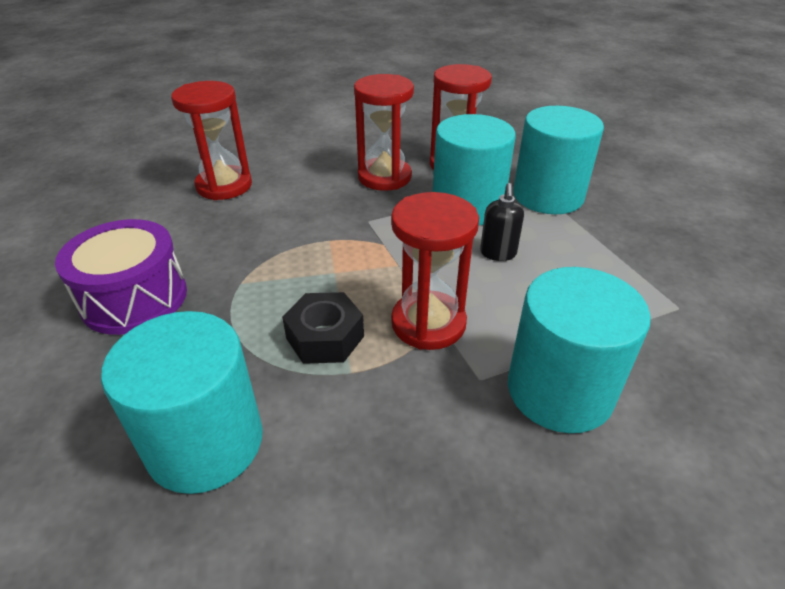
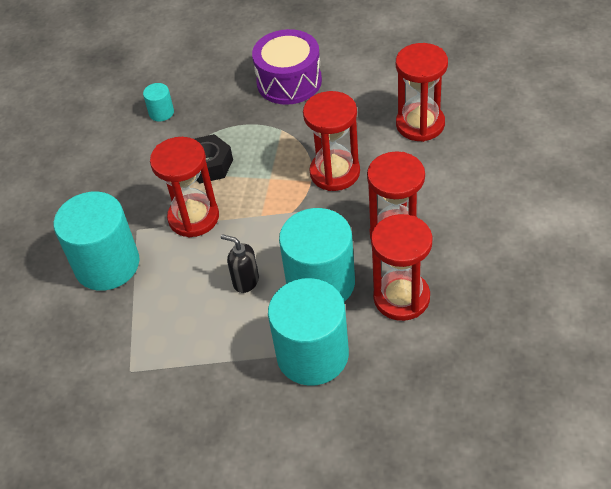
camera: 115 degrees right, 10 degrees up
turquoise cylinder [101,311,263,494] -> turquoise cylinder [143,83,174,122], size x0.44
none -> red hourglass [303,91,360,191]

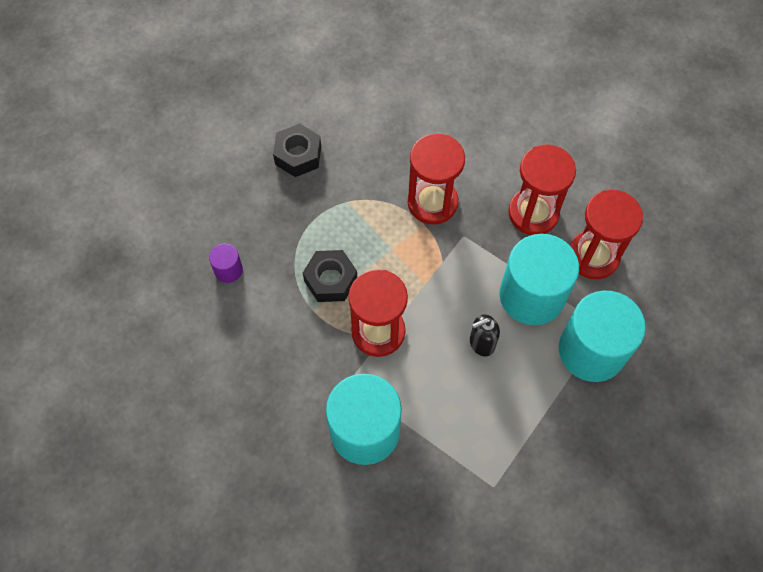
camera: 55 degrees left, 15 degrees up
turquoise cylinder [143,83,174,122] -> purple cylinder [209,244,243,283]
purple drum [252,29,322,105] -> black nut [273,124,321,177]
red hourglass [396,43,448,142] -> none

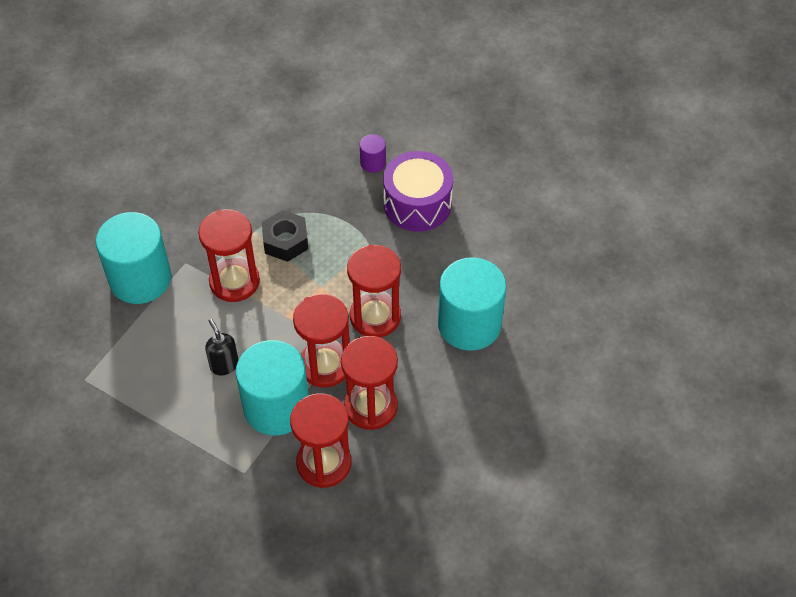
camera: 85 degrees right, 10 degrees down
purple cylinder [209,244,243,283] -> purple cylinder moved to [360,134,386,173]
black nut [273,124,321,177] -> purple drum [383,151,453,232]
turquoise cylinder [559,290,646,382] -> turquoise cylinder moved to [438,257,506,351]
none -> red hourglass [293,294,350,388]

